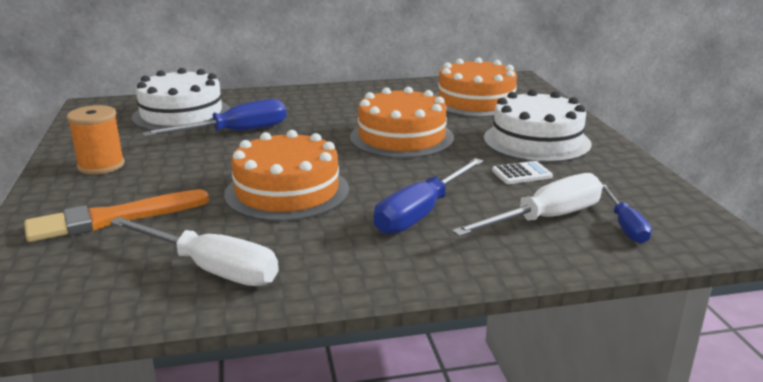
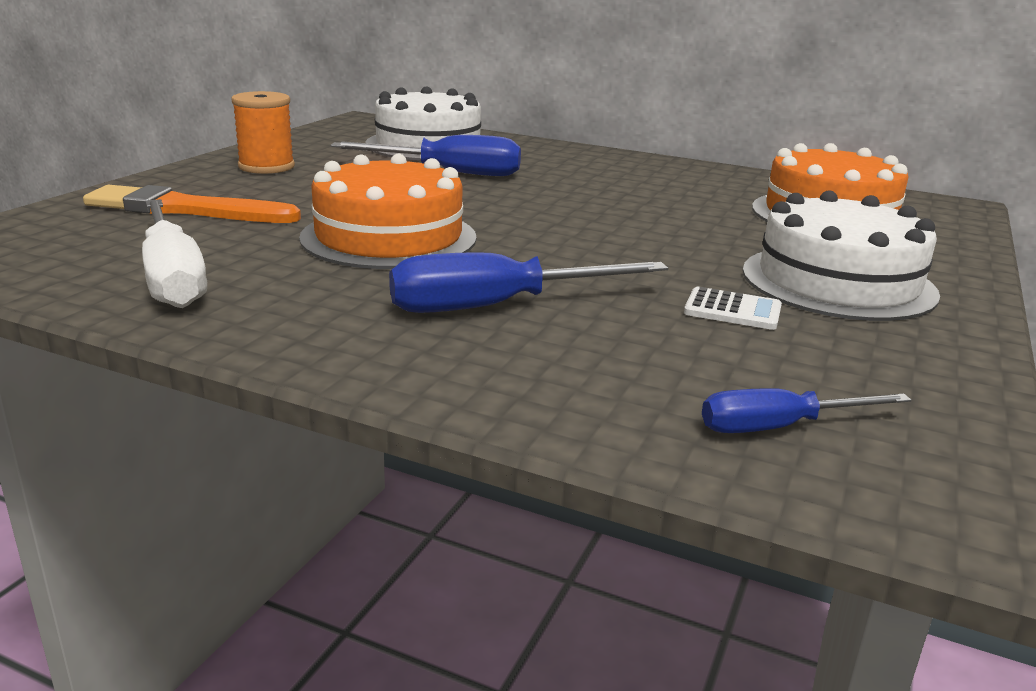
camera: 35 degrees right, 0 degrees up
orange cake [350,87,454,158] -> none
white screwdriver [452,173,603,237] -> none
blue screwdriver [602,185,652,244] -> blue screwdriver turned 45 degrees clockwise [702,388,912,433]

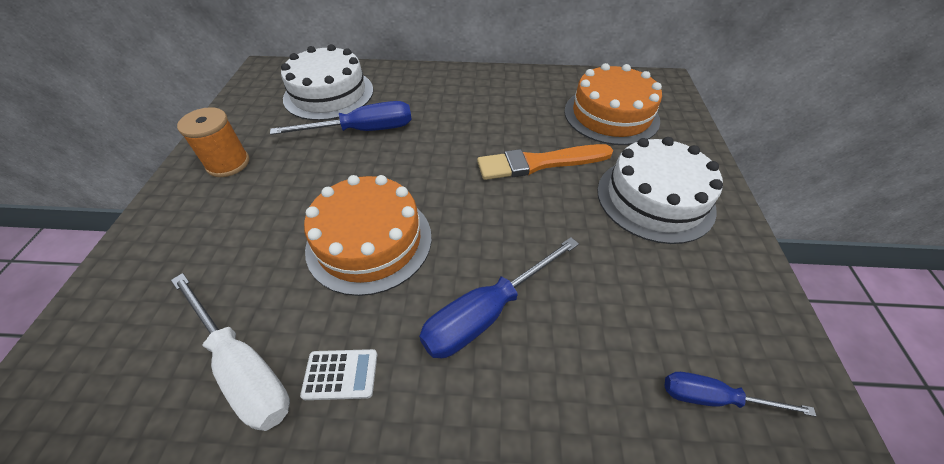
camera: 20 degrees left, 25 degrees up
orange brush [83,185,301,223] -> orange brush moved to [477,144,613,180]
white calculator [684,287,782,330] -> white calculator moved to [300,349,377,400]
blue screwdriver [702,388,912,433] -> blue screwdriver turned 45 degrees clockwise [665,372,816,417]

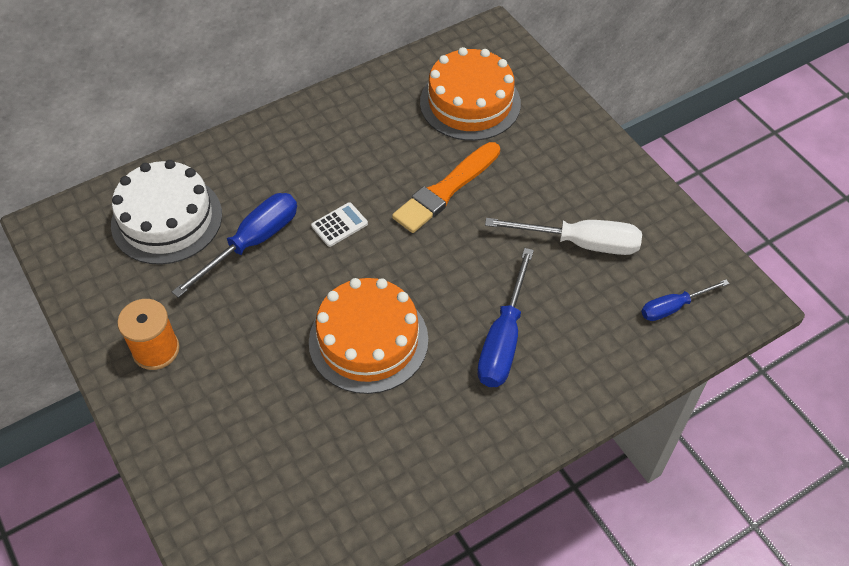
camera: 35 degrees left, 5 degrees up
white screwdriver [171,273,290,431] -> white screwdriver moved to [485,218,642,255]
white calculator [300,349,377,400] -> white calculator moved to [311,202,368,247]
white cake [597,137,723,244] -> none

